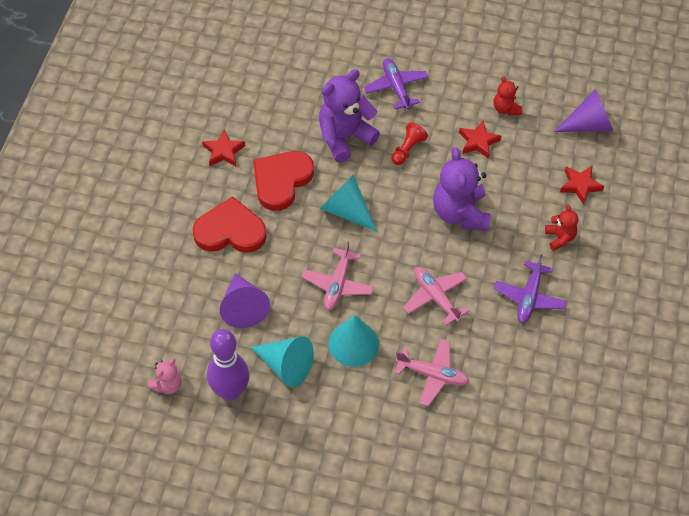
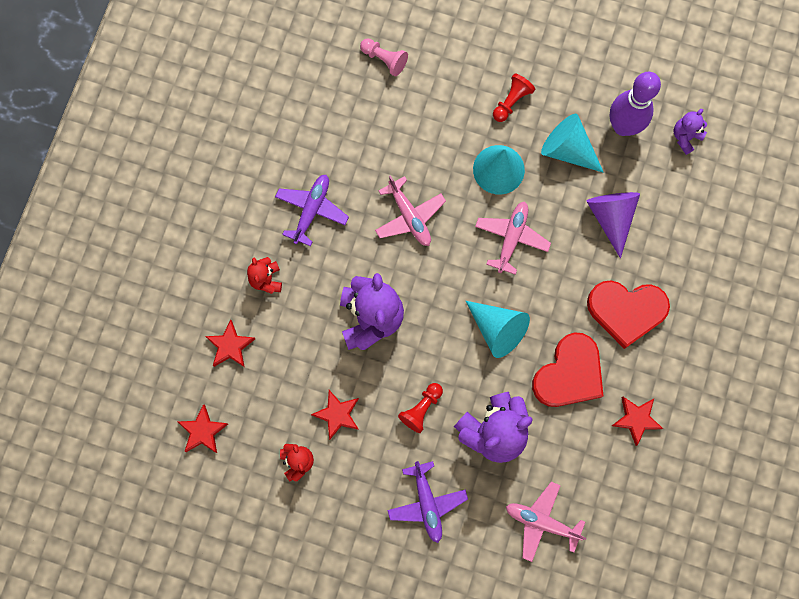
camera: 175 degrees left, 20 degrees up
pink teddy bear [147,358,181,394] -> purple teddy bear [674,109,707,155]
pink plane [395,339,470,406] -> pink plane moved to [506,482,586,562]
purple cone [554,89,613,132] -> red star [178,404,228,453]
none -> pink pawn [360,38,408,76]
none -> red pawn [493,73,535,122]

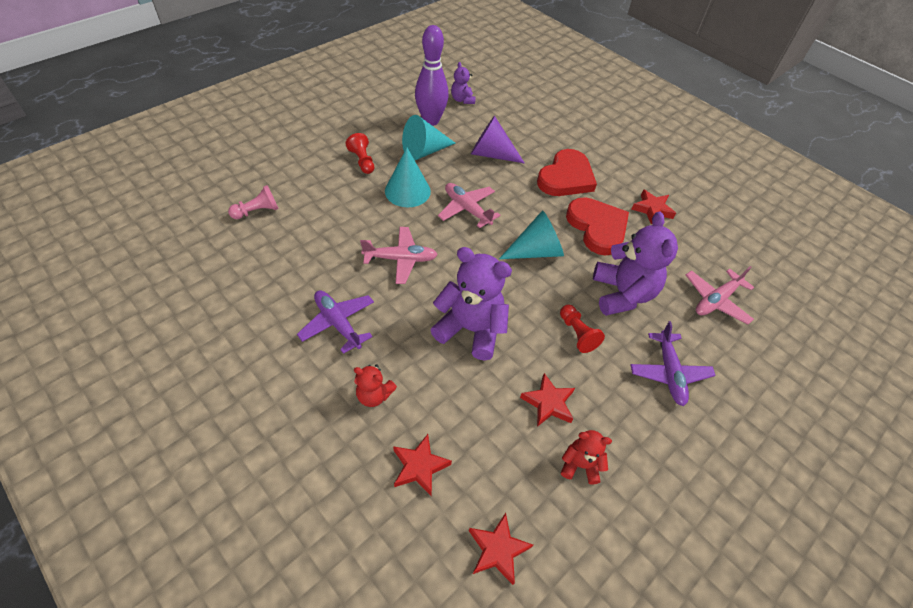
camera: 65 degrees left, 25 degrees down
purple plane [388,461,468,543] -> purple plane turned 75 degrees clockwise [631,321,716,406]

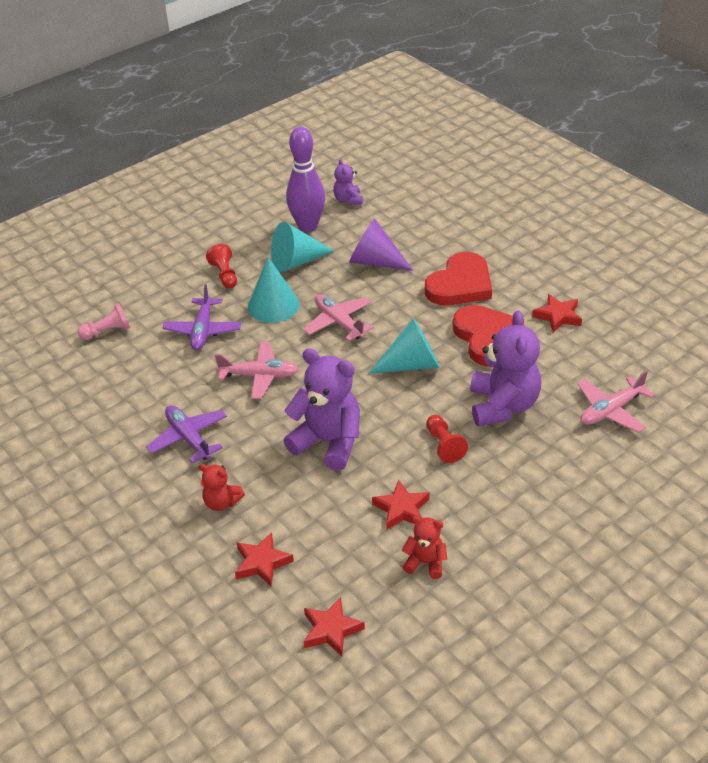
camera: 10 degrees right, 10 degrees down
purple plane [631,321,716,406] -> purple plane moved to [163,284,241,350]

